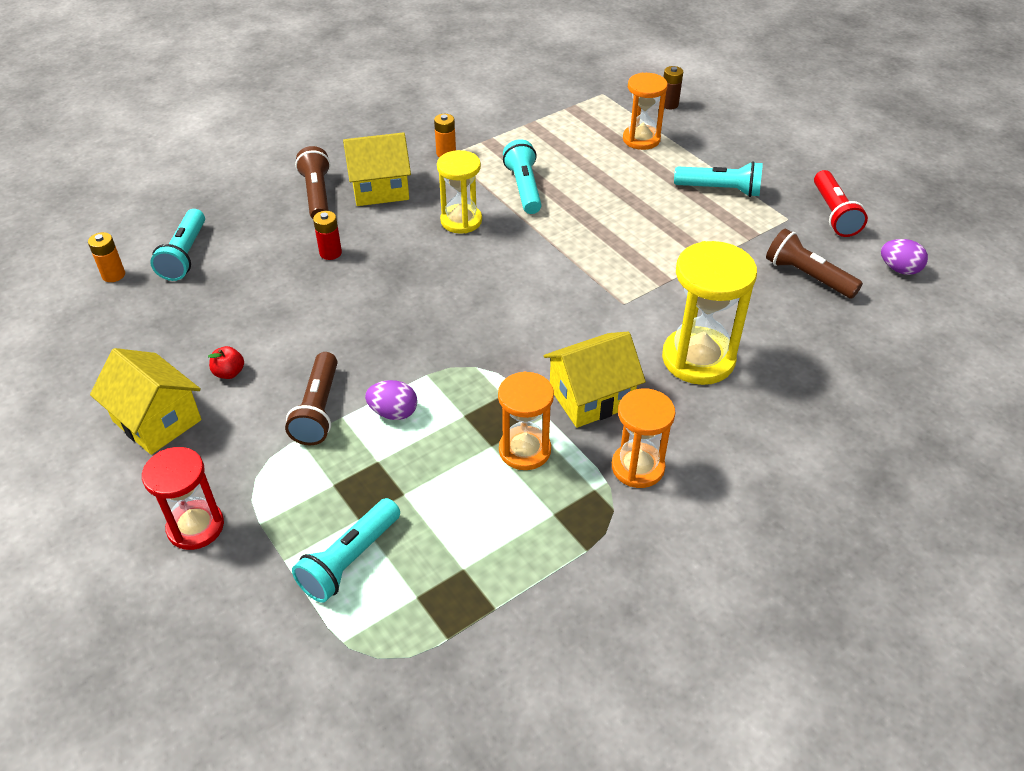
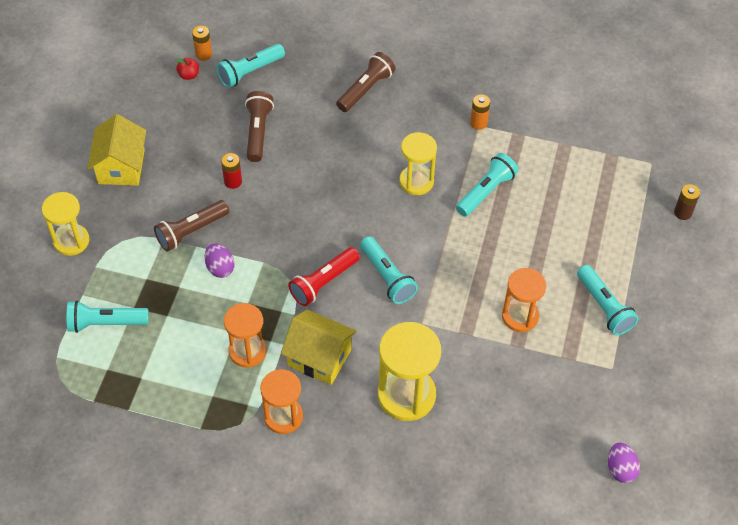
camera: 50 degrees right, 10 degrees up
red hourglass [142,447,224,550] -> yellow hourglass [42,192,89,256]
red apple [208,346,244,379] -> red apple moved to [176,58,199,80]
red battery [313,211,342,260] -> red battery moved to [221,153,242,189]
yellow house [343,132,411,206] -> none
orange hourglass [623,73,668,150] -> orange hourglass moved to [502,268,546,332]
brown flashlight [766,229,863,299] -> brown flashlight moved to [245,91,274,162]
red flashlight [814,170,868,237] -> red flashlight moved to [288,247,360,306]
none -> turquoise flashlight [360,236,418,304]

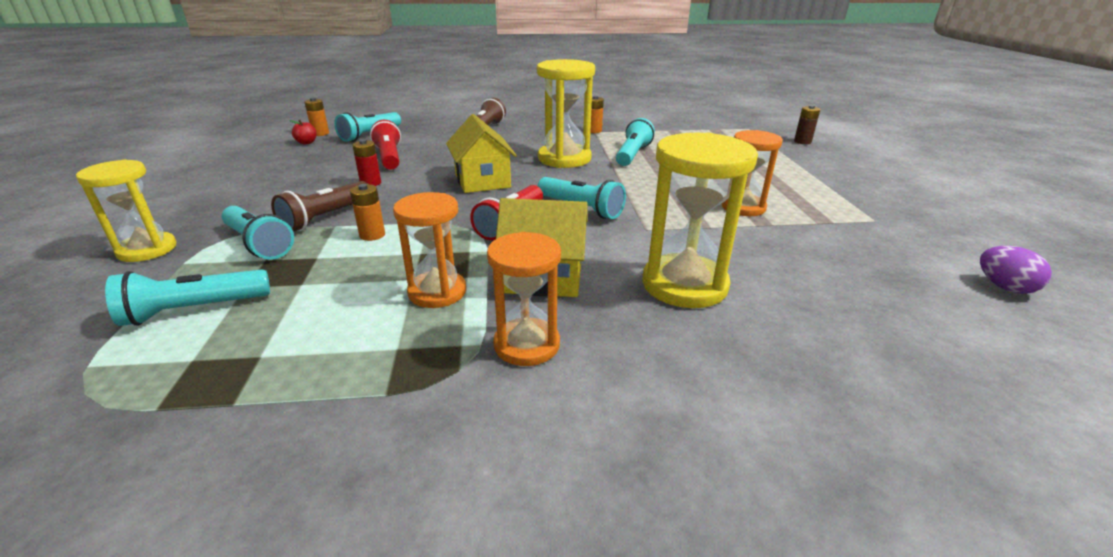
camera: 20 degrees left, 25 degrees down
yellow house [87,114,146,186] -> yellow house moved to [446,114,517,193]
purple egg [205,243,235,278] -> orange battery [350,184,385,241]
brown flashlight [245,91,274,162] -> red flashlight [370,120,401,170]
yellow hourglass [399,132,437,195] -> yellow hourglass [537,59,595,168], size x1.52
turquoise flashlight [577,265,638,335] -> turquoise flashlight moved to [222,206,294,260]

